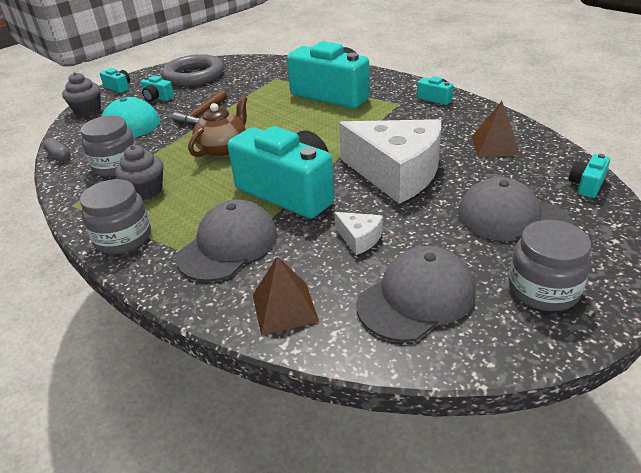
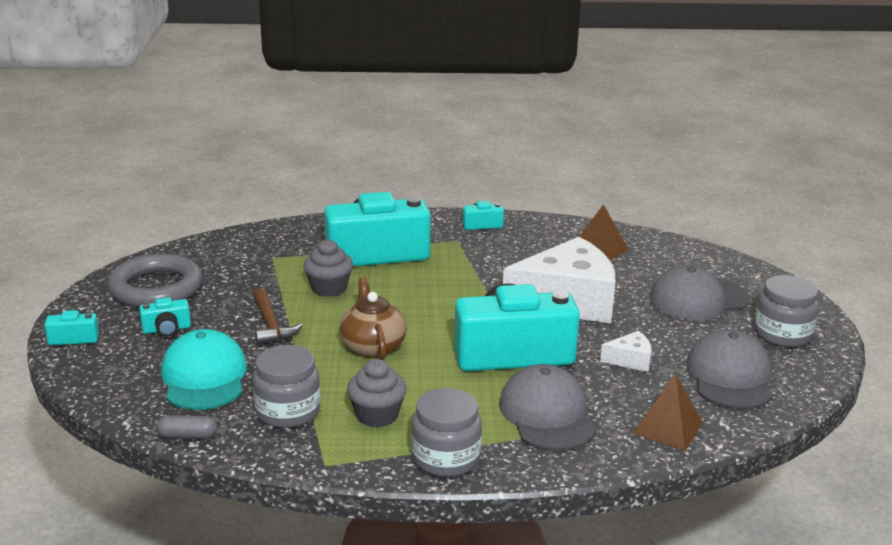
camera: 50 degrees left, 10 degrees down
grey cupcake [62,72,101,117] -> grey cupcake moved to [303,239,353,297]
turquoise camera [569,154,610,198] -> none

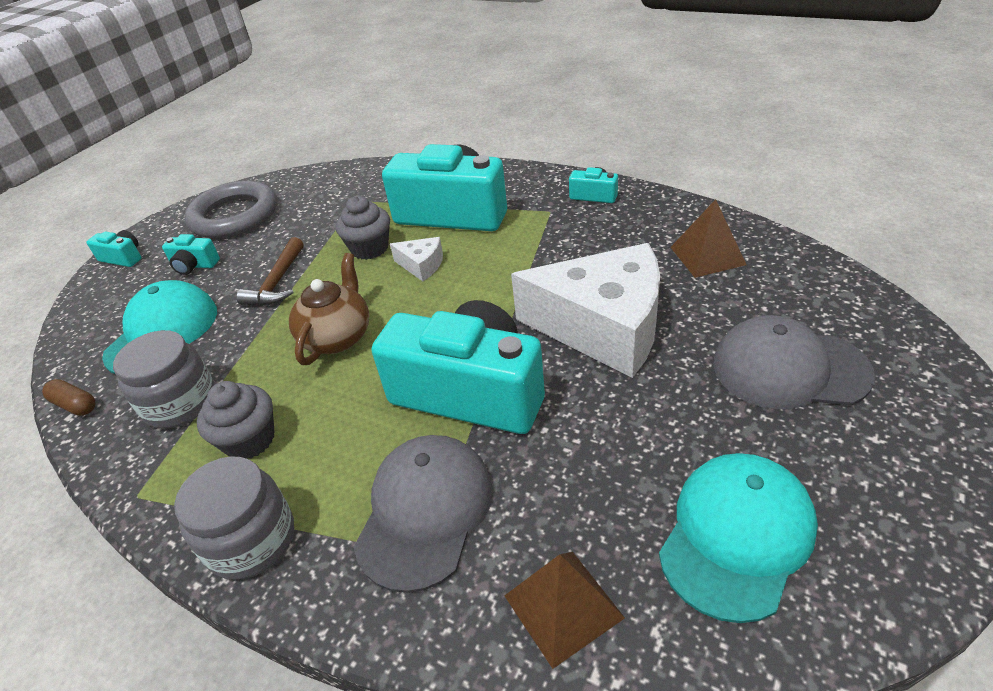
camera: 35 degrees right, 15 degrees up
grey capsule [156,415,217,439] -> brown capsule [42,379,95,416]
white cheese [600,331,652,372] -> white cheese moved to [390,237,443,281]
grey cap [686,329,773,409] -> turquoise cap [659,453,818,623]
grey jar [754,275,819,347] -> none

